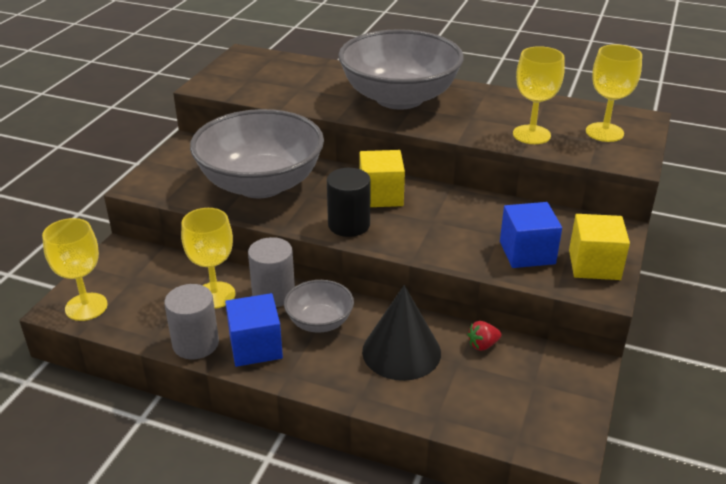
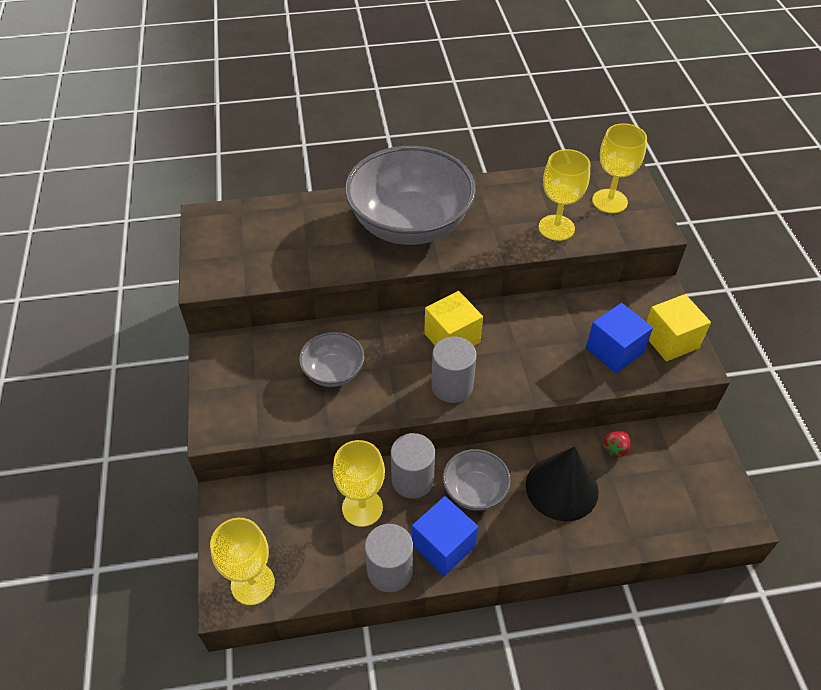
camera: 30 degrees left, 15 degrees up
grey bowl [190,109,324,198] -> grey bowl [299,332,365,387], size x0.47
black cylinder [327,168,371,237] -> grey cylinder [431,337,477,403]

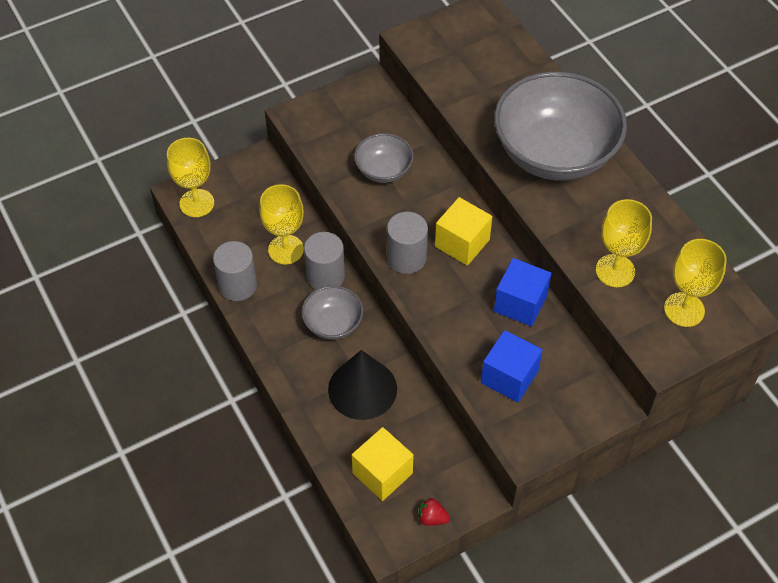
camera: 70 degrees right, 5 degrees up
blue cube [412,496,478,576] -> blue cube moved to [494,258,552,326]
red strawberry [603,431,630,457] -> red strawberry moved to [418,497,450,526]
yellow cube [646,294,711,362] -> yellow cube moved to [352,427,414,501]

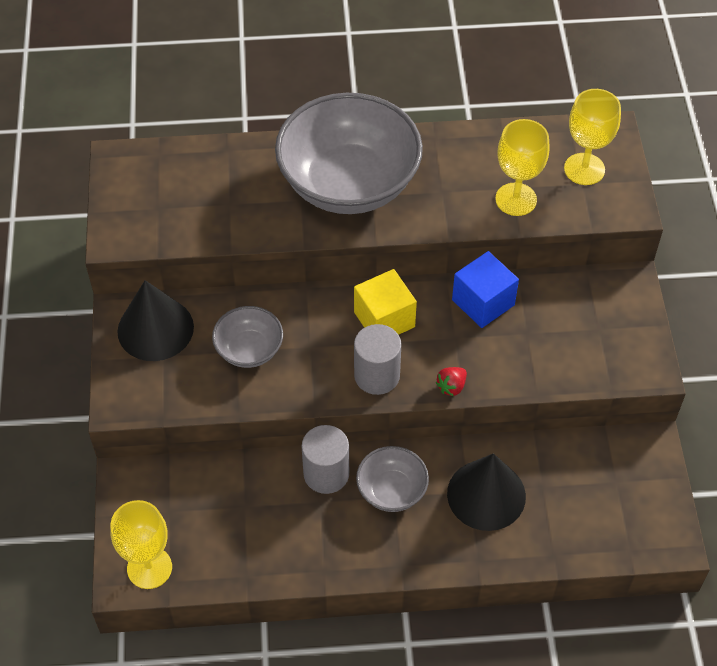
camera: 65 degrees left, 0 degrees up
grey cylinder [213,241,257,301] -> none
yellow goblet [259,184,304,265] -> none
yellow cube [352,427,414,501] -> none
red strawberry [418,497,450,526] -> red strawberry moved to [435,367,467,396]
blue cube [481,330,542,403] -> none
none -> black cone [117,280,194,361]

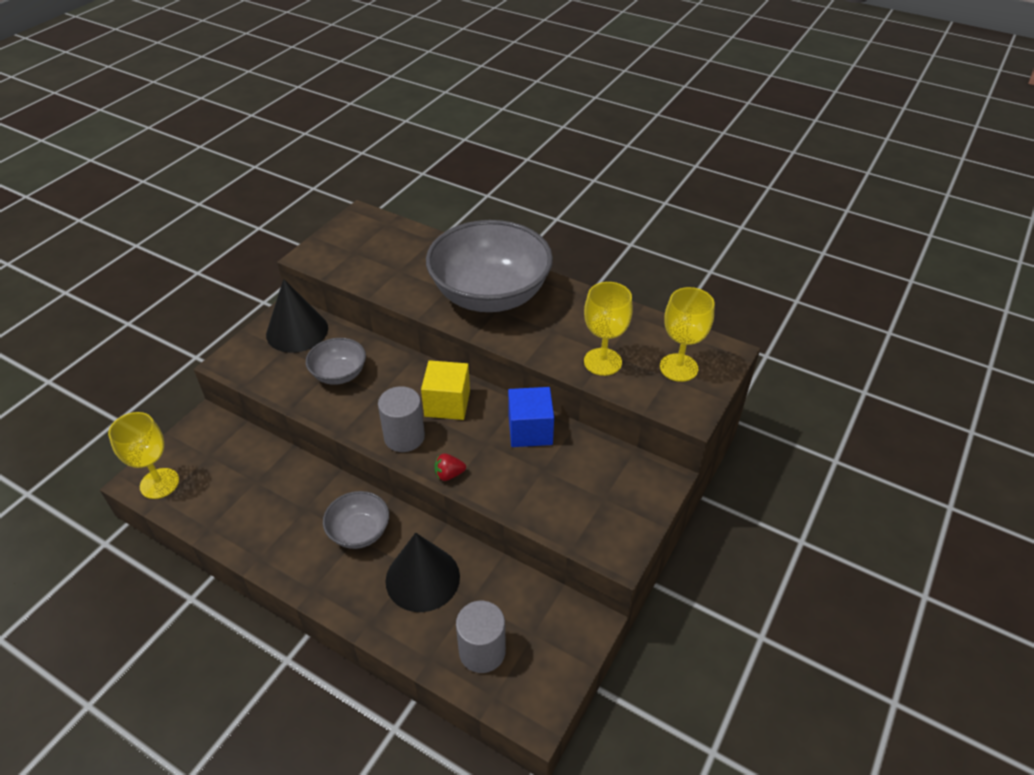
camera: 35 degrees right, 10 degrees down
grey cylinder [302,425,349,494] -> grey cylinder moved to [456,601,506,673]

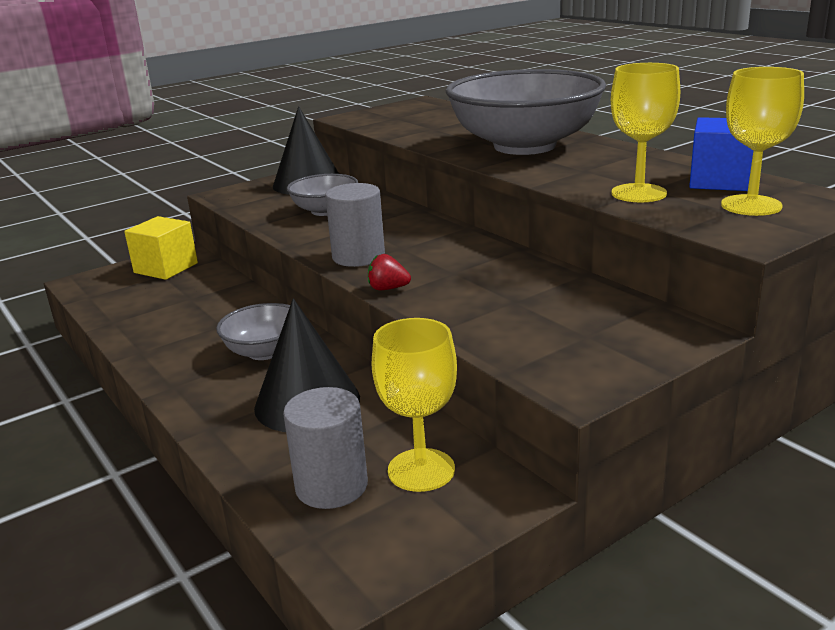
camera: 25 degrees right, 20 degrees down
yellow goblet [108,412,179,499] -> yellow goblet moved to [371,318,457,492]
yellow cube [421,360,470,420] -> yellow cube moved to [124,216,198,280]
blue cube [508,387,554,447] -> blue cube moved to [689,117,753,191]

